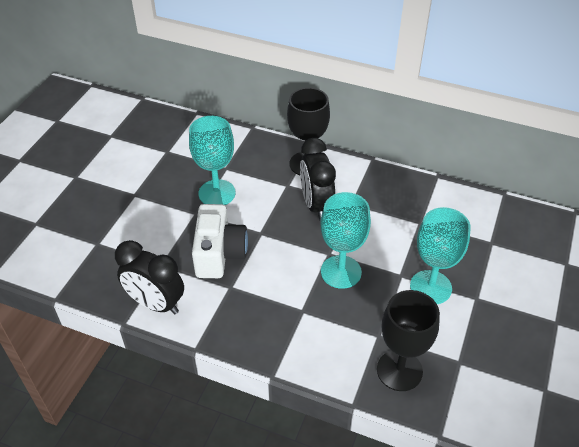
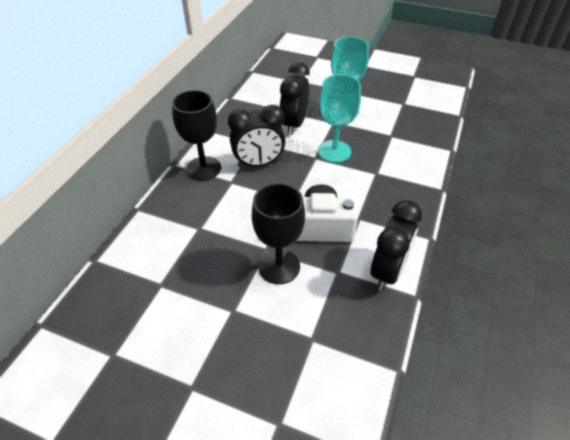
camera: 90 degrees left, 0 degrees up
turquoise goblet [189,116,236,205] -> none
black goblet [377,290,440,391] -> black goblet moved to [252,183,305,284]
none -> black clock [279,62,310,135]

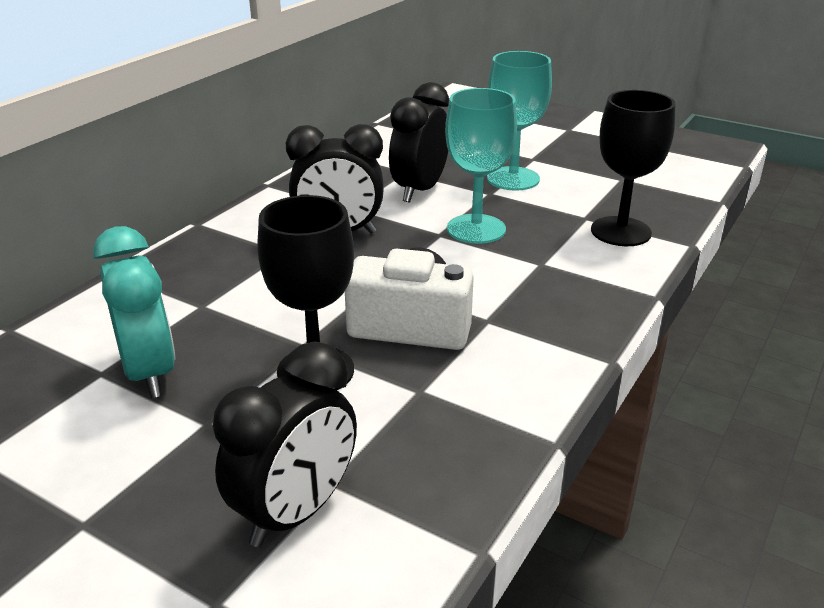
camera: 10 degrees right, 15 degrees down
black goblet [172,90,221,181] -> black goblet moved to [591,90,676,246]
black clock [371,200,422,291] -> black clock moved to [213,342,357,547]
none -> turquoise clock [93,226,175,398]

